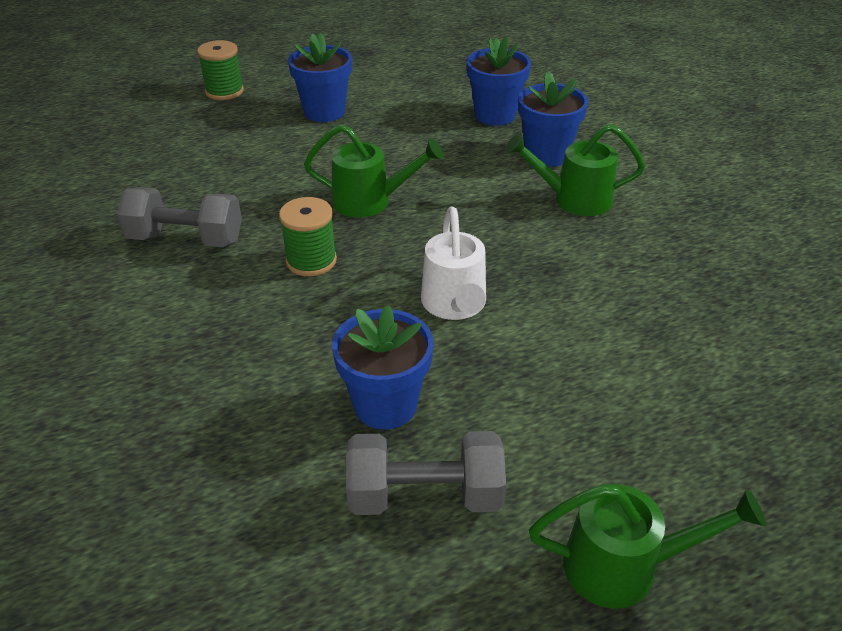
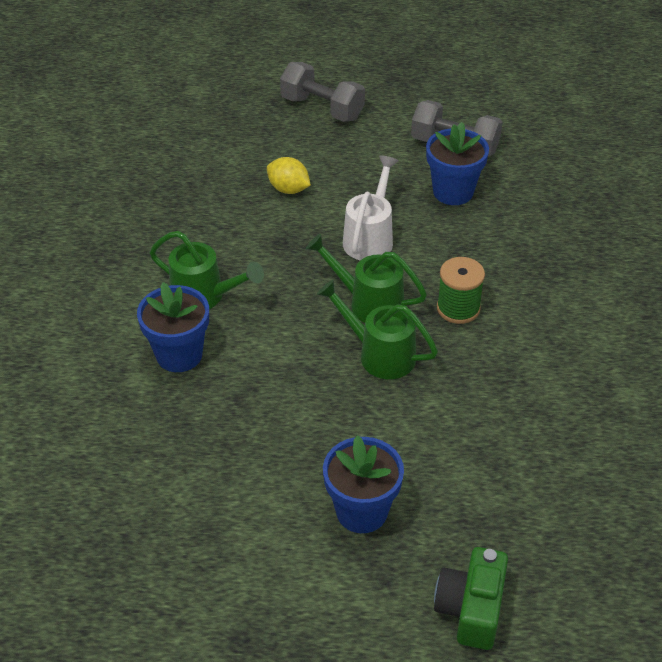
camera: 155 degrees left, 5 degrees up
grey dumbbell [117,187,242,247] -> grey dumbbell moved to [280,62,365,122]
green spool [197,40,244,100] -> green camera [434,547,508,650]
blue flower pot [467,36,531,126] -> none
green watering can [529,484,766,609] -> green watering can moved to [306,234,427,323]
none -> yellow lemon [267,157,311,194]

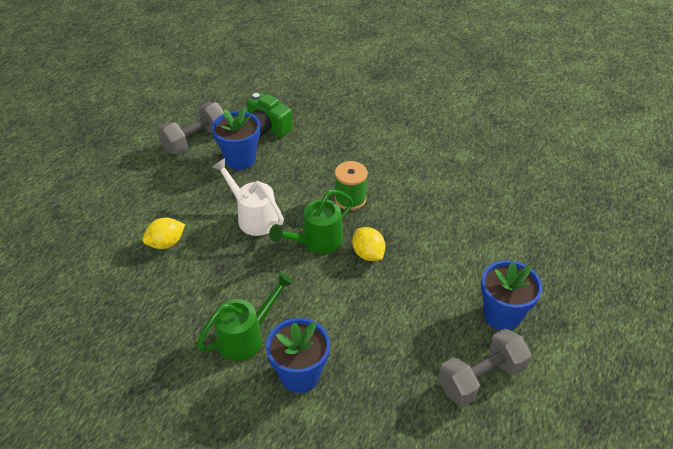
camera: 65 degrees left, 0 degrees up
grey dumbbell [280,62,365,122] -> grey dumbbell moved to [438,328,531,407]
green watering can [317,280,438,379] -> yellow lemon [352,227,385,261]
green camera [434,547,508,650] -> green camera moved to [246,92,293,137]

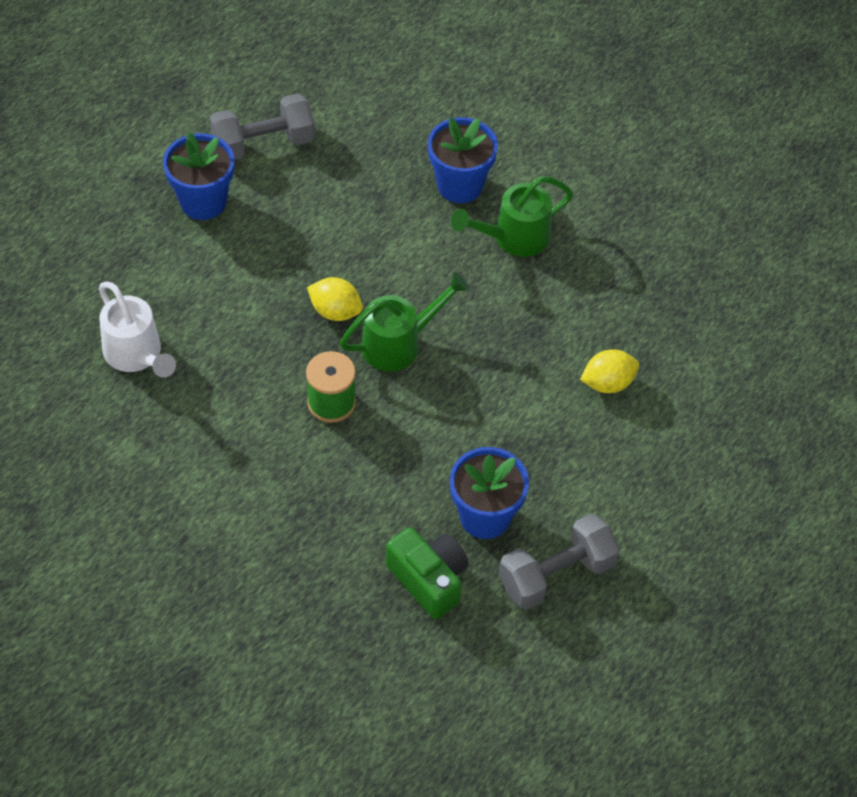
camera: 170 degrees left, 10 degrees up
white watering can [212,158,284,236] -> white watering can moved to [99,281,176,378]
yellow lemon [352,227,385,261] -> yellow lemon turned 45 degrees counterclockwise [307,277,363,321]

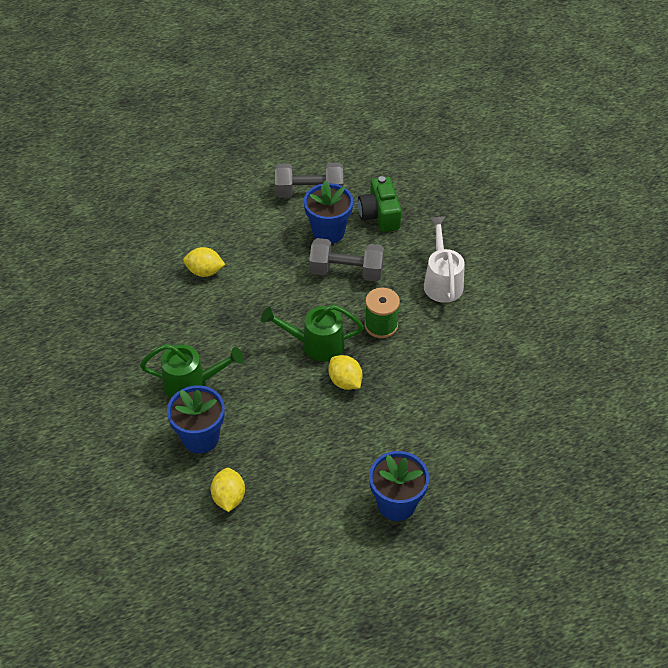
camera: 150 degrees left, 5 degrees down
white watering can [99,281,176,378] -> white watering can moved to [424,216,465,303]
grey dumbbell [210,94,315,160] -> grey dumbbell moved to [309,238,384,281]
none -> yellow lemon [211,468,245,512]

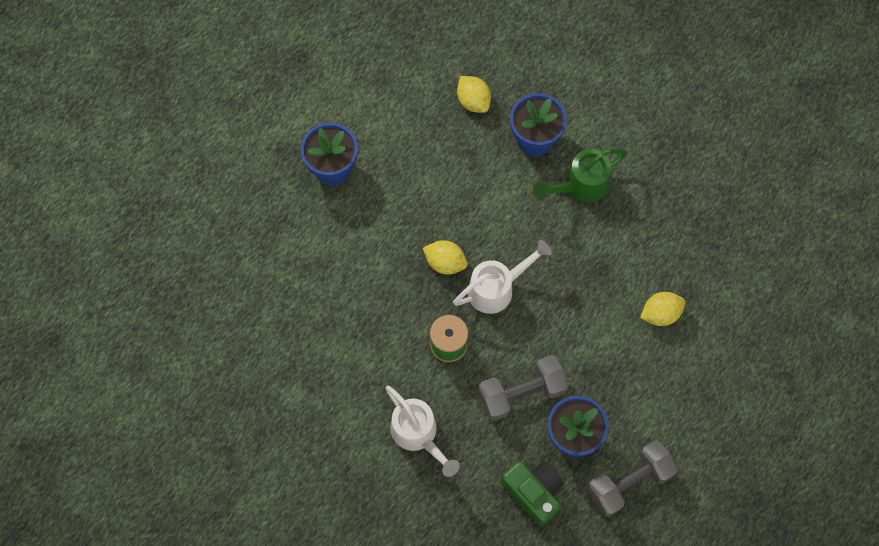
camera: 150 degrees right, 20 degrees up
green watering can [261,305,364,361] -> white watering can [453,240,552,314]

